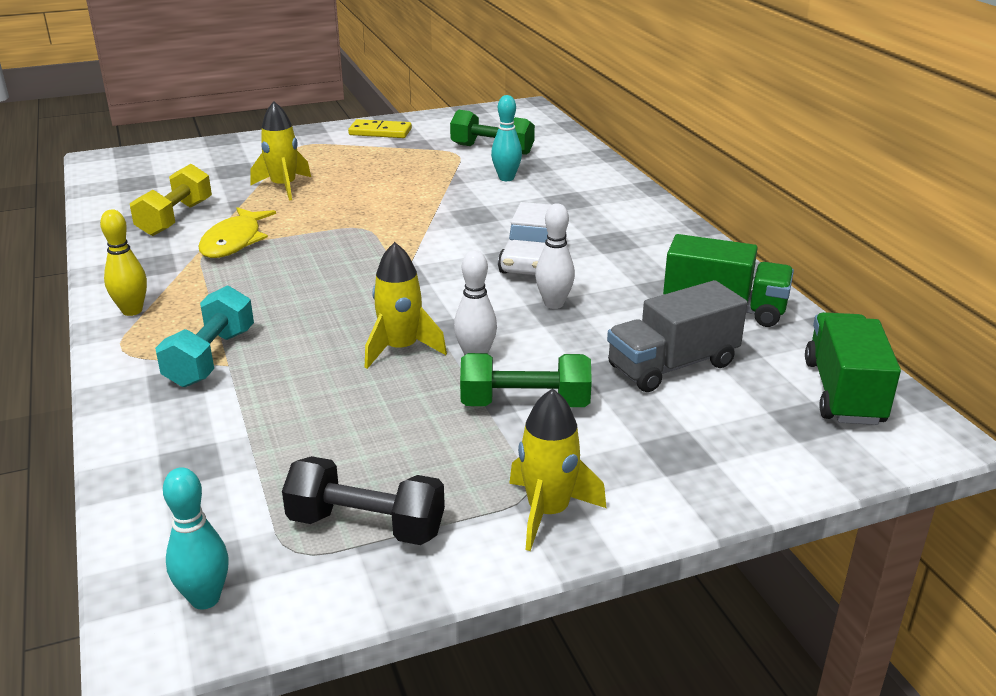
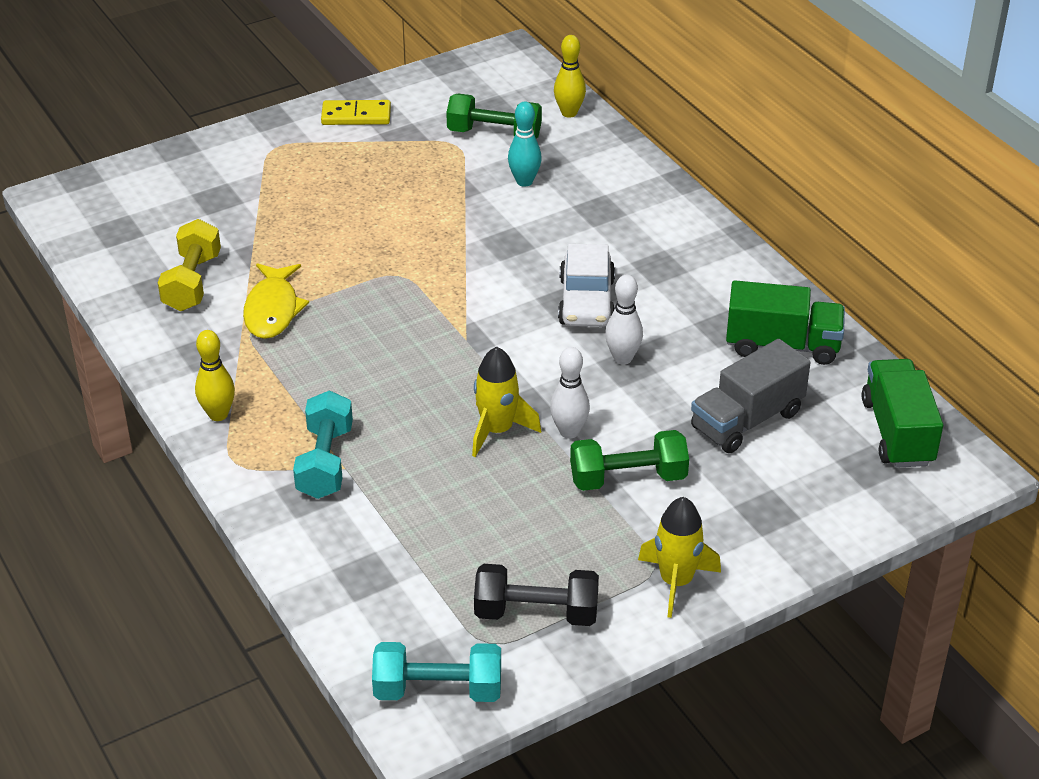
camera: 10 degrees left, 10 degrees up
turquoise bowling pin [163,467,229,610] -> turquoise dumbbell [372,642,501,702]
yellow rocket [250,101,311,201] -> none
none -> yellow bowling pin [554,35,586,118]

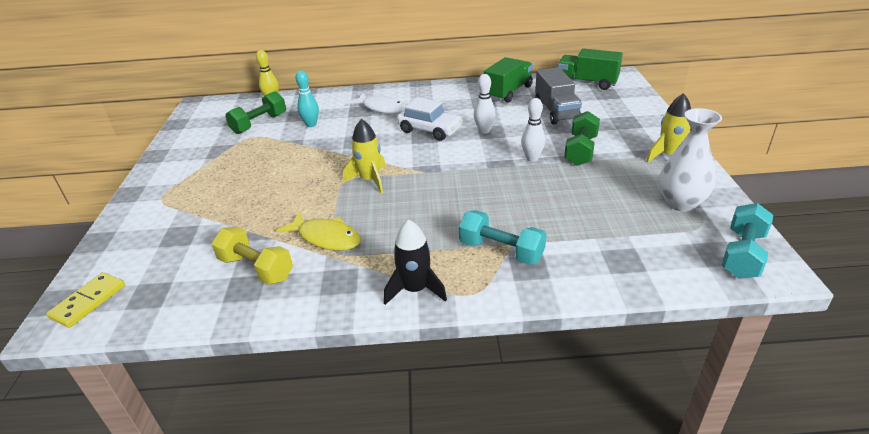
camera: 60 degrees left, 5 degrees down
yellow bowling pin [195,330,235,421] -> black rocket [384,219,447,305]
yellow domino [321,100,391,125] -> yellow domino moved to [46,272,125,328]
yellow rocket [472,346,541,457] -> yellow rocket moved to [343,119,386,193]
black dumbbell [474,564,599,626] -> white vase [659,108,722,212]
none -> white fish [347,93,406,114]

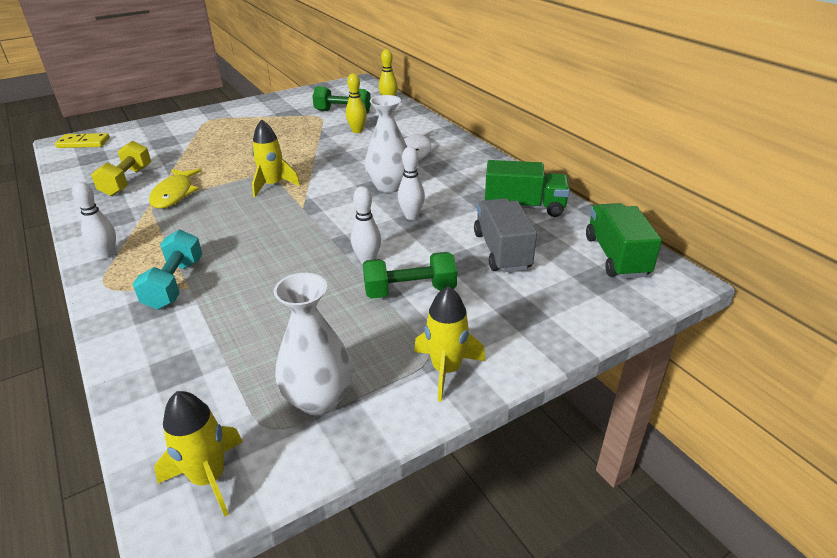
camera: 60 degrees right, 0 degrees up
turquoise bowling pin [295,70,319,127] -> yellow bowling pin [346,73,367,133]
black rocket [384,219,447,305] -> white bowling pin [72,182,116,259]
white car [397,97,463,141] -> white vase [365,95,407,193]
grey truck [535,67,582,124] -> grey truck turned 120 degrees clockwise [474,198,537,273]
turquoise dumbbell [722,203,773,279] -> yellow rocket [154,391,243,517]

